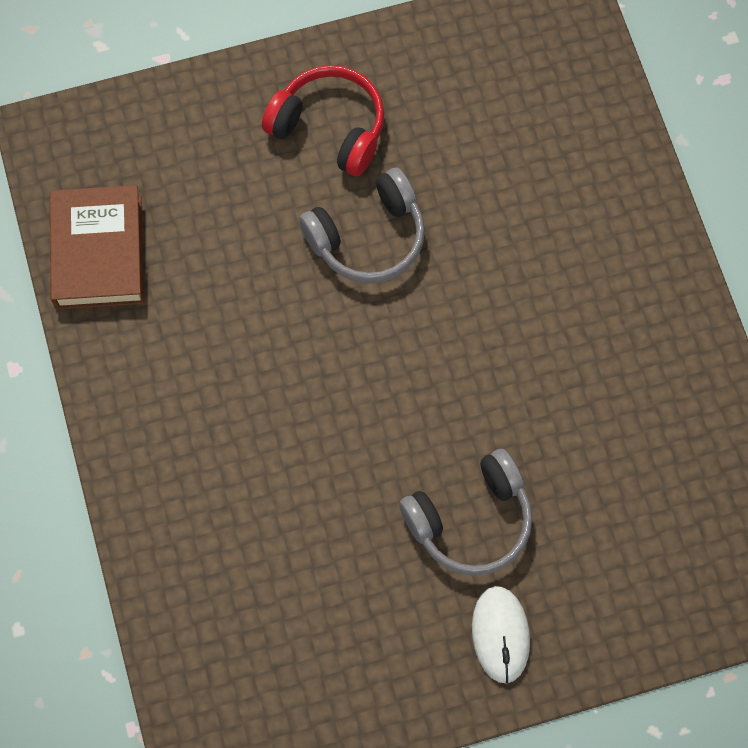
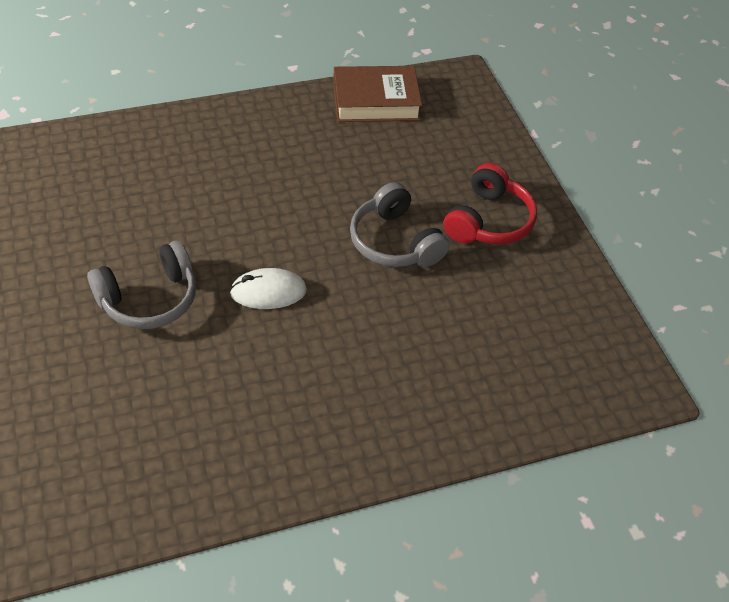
camera: 85 degrees right, 20 degrees down
grey headphones [399,449,532,576] -> grey headphones turned 90 degrees counterclockwise [87,241,196,329]
white mouse [472,586,530,683] -> white mouse moved to [229,268,307,309]

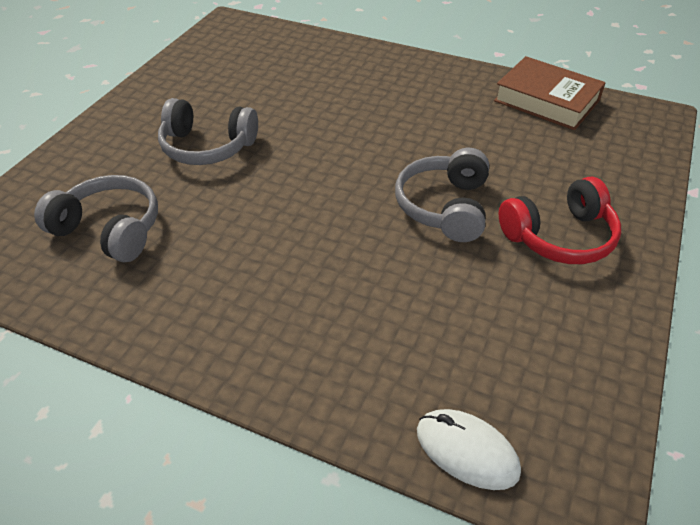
camera: 45 degrees right, 5 degrees down
white mouse [229,268,307,309] -> white mouse moved to [417,409,521,490]
none -> grey headphones [34,175,158,262]

